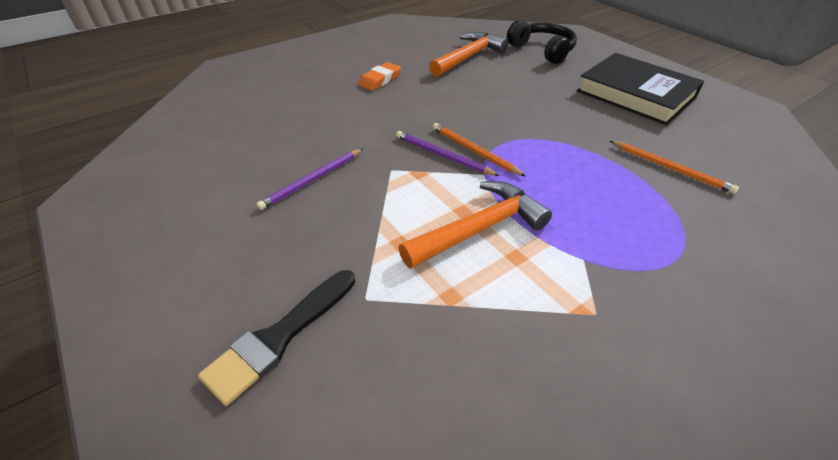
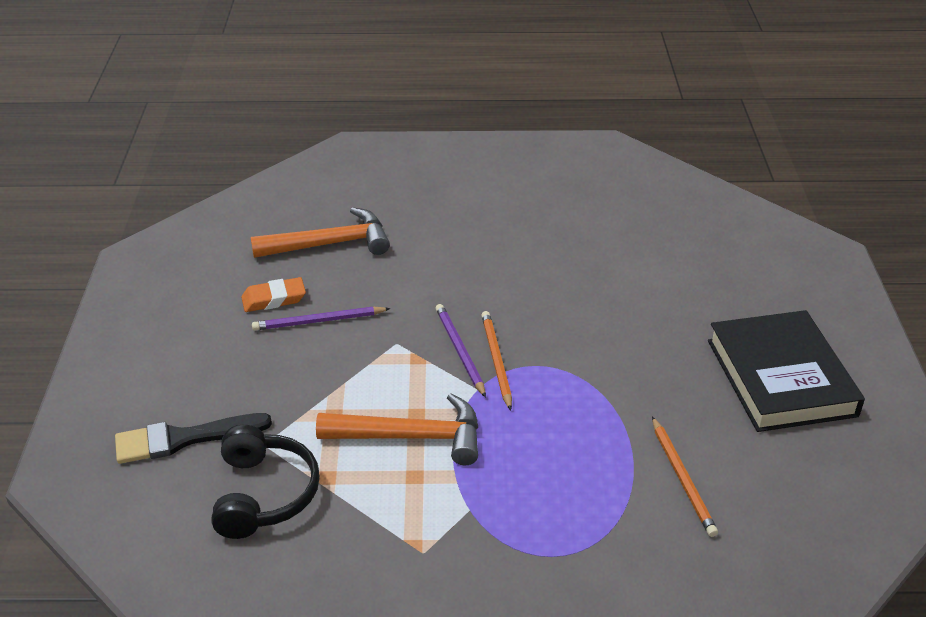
camera: 35 degrees right, 5 degrees down
orange eraser [358,62,401,91] -> orange eraser moved to [241,277,306,312]
orange hammer [429,32,508,77] -> orange hammer moved to [251,207,390,258]
black headphones [507,20,577,64] -> black headphones moved to [211,425,320,539]

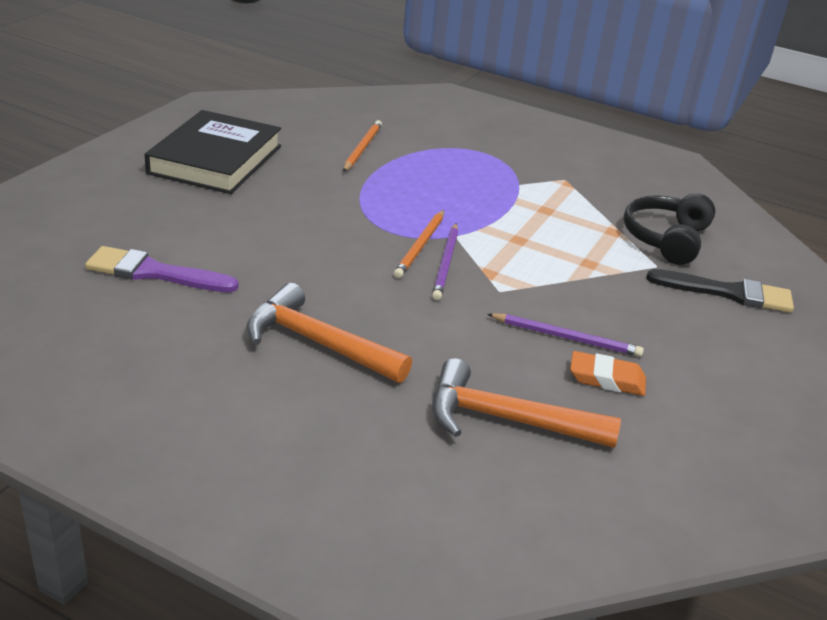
camera: 155 degrees left, 5 degrees down
orange hammer [316,393,478,465] -> orange hammer moved to [247,283,412,383]
none -> purple brush [85,246,238,292]

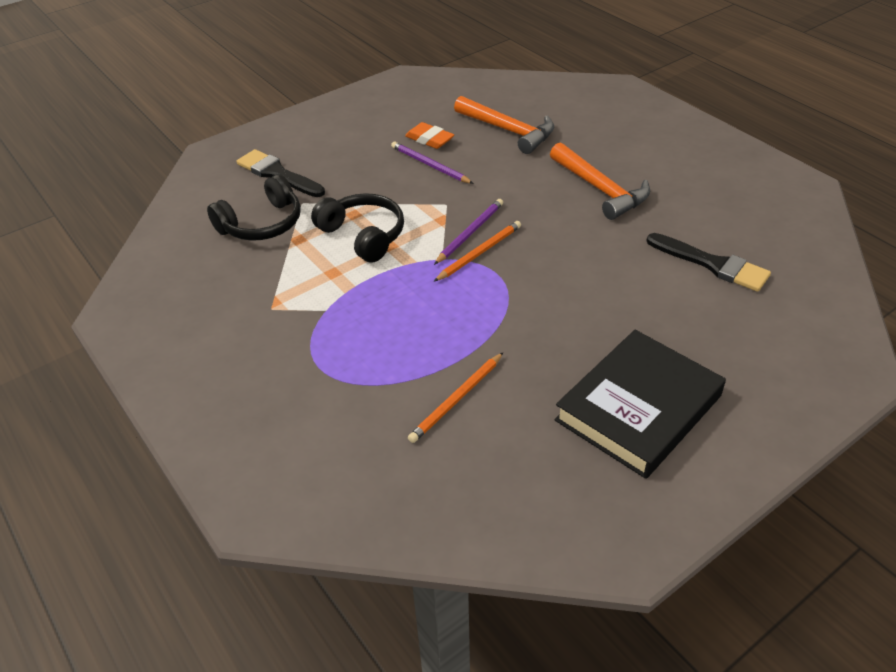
camera: 150 degrees left, 10 degrees up
purple brush [85,246,238,292] -> black brush [646,233,771,292]
none -> black headphones [311,193,404,263]

